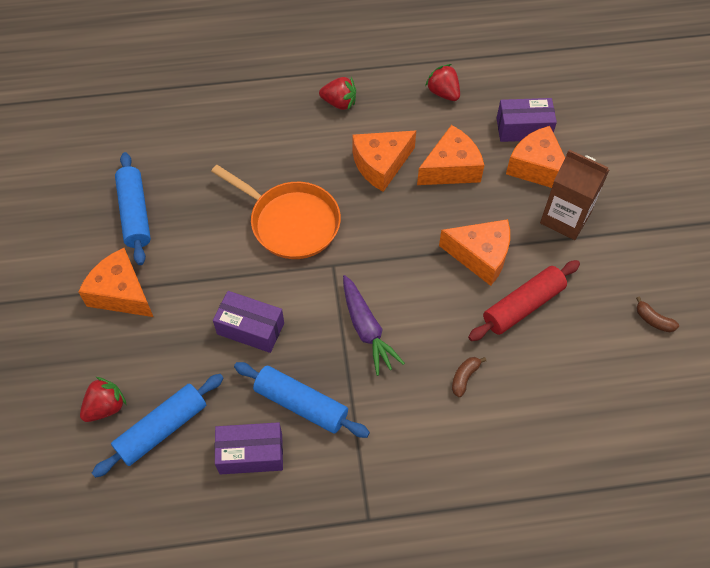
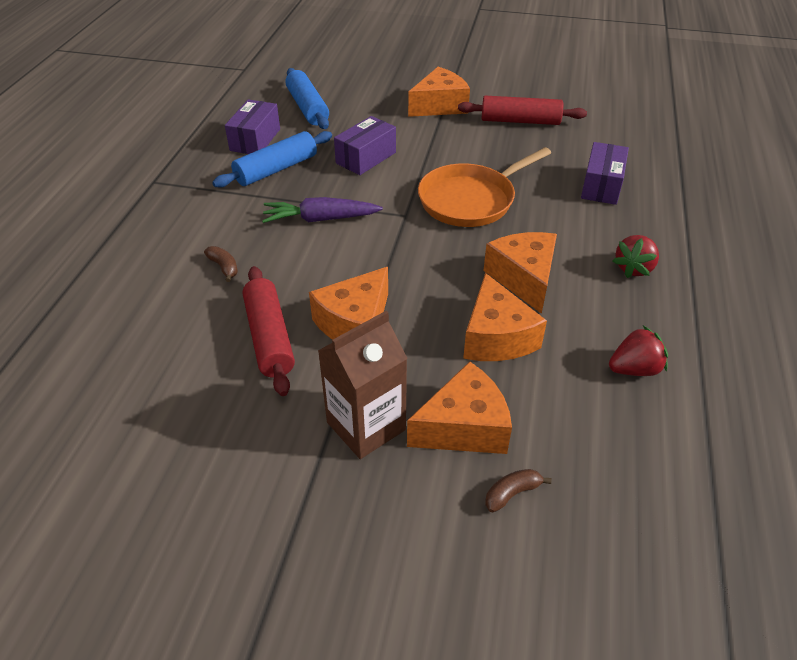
camera: 110 degrees right, 15 degrees down
red strawberry [80,377,126,422] -> none
blue rolling pin [115,152,151,265] -> red rolling pin [458,96,587,125]
purple box [497,98,557,142] -> purple box moved to [581,142,629,205]
brown banana [636,296,679,332] -> brown banana moved to [485,469,551,512]

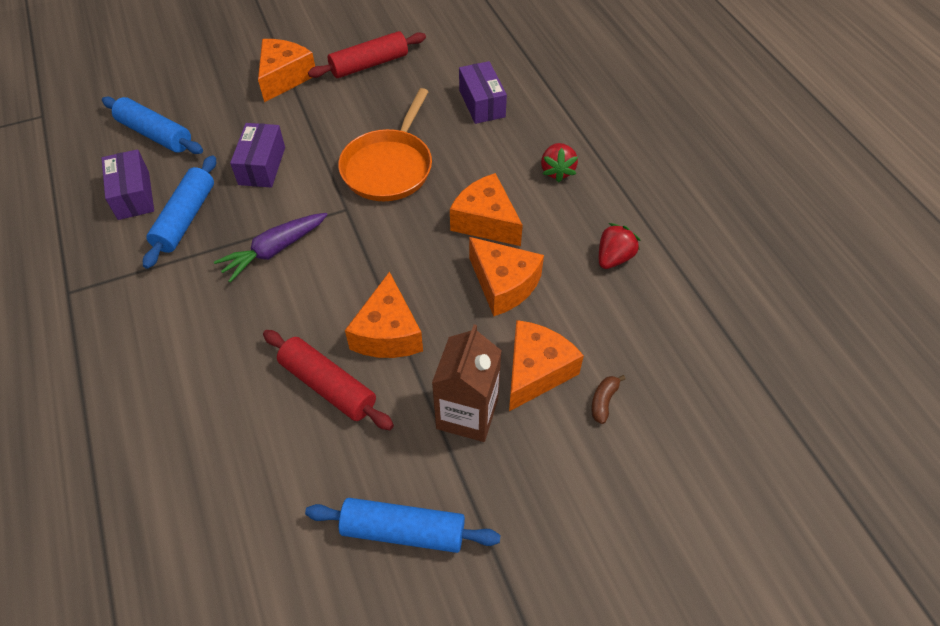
camera: 35 degrees left, 10 degrees up
brown banana [204,246,238,282] -> none
none -> blue rolling pin [305,498,501,553]

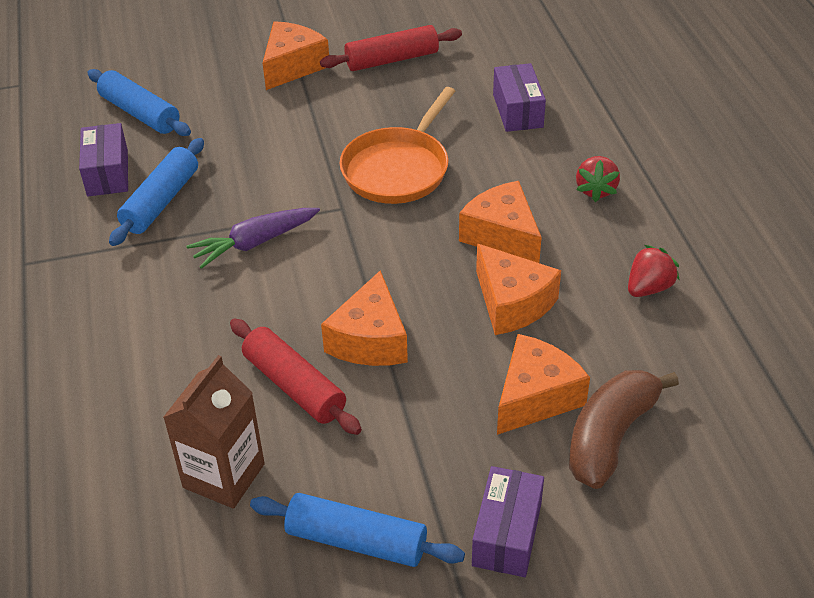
camera: 10 degrees right, 10 degrees down
purple box [230,123,285,188] -> purple box moved to [472,466,544,577]
brown carton [432,324,502,442] -> brown carton moved to [163,355,265,509]
brown banana [591,375,626,424] -> brown banana [569,370,679,489], size x2.37

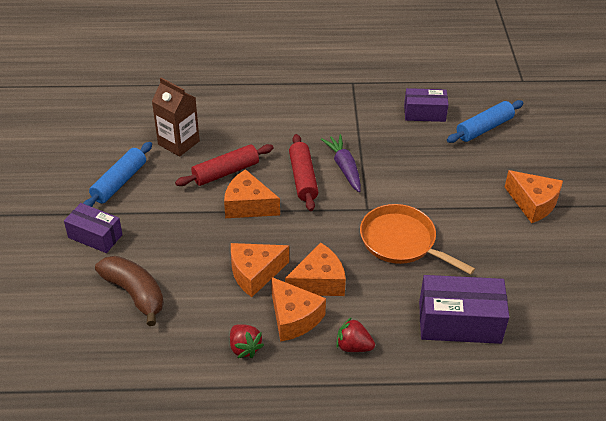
camera: 100 degrees right, 0 degrees up
blue rolling pin [109,138,204,246] -> none
red rolling pin [320,25,462,71] -> red rolling pin moved to [289,134,318,211]
purple box [493,63,546,132] -> purple box [419,275,509,344], size x1.57
orange cheese [497,334,590,435] -> orange cheese moved to [271,277,326,342]

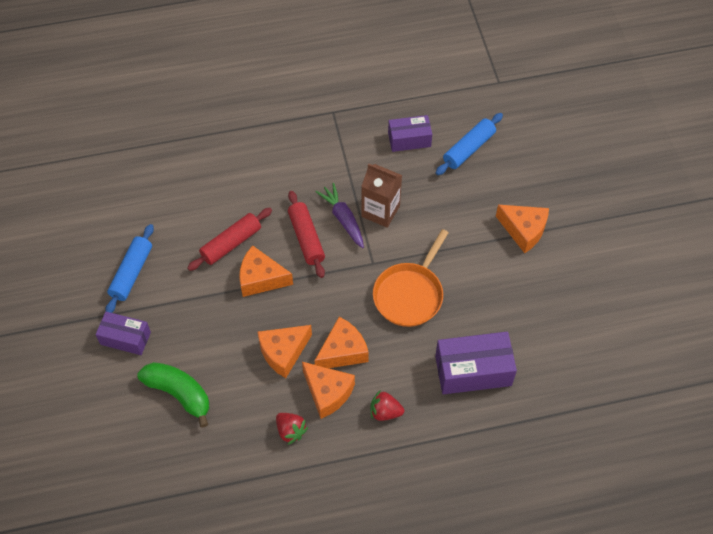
camera: 10 degrees left, 15 degrees up
brown banana [95,256,164,326] -> green banana [137,362,209,428]
brown carton [152,78,200,157] -> brown carton moved to [361,164,402,228]
orange pan [360,204,475,275] -> orange pan turned 90 degrees counterclockwise [373,229,449,327]

